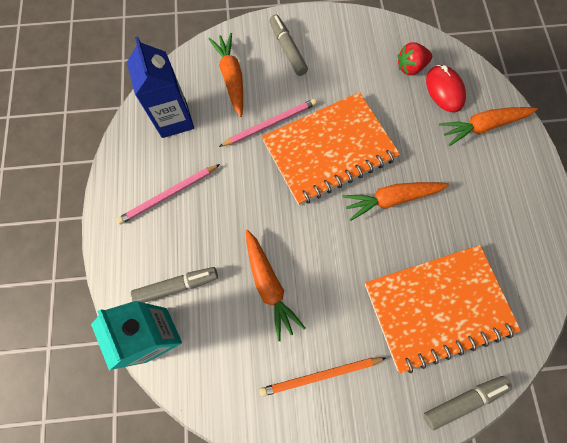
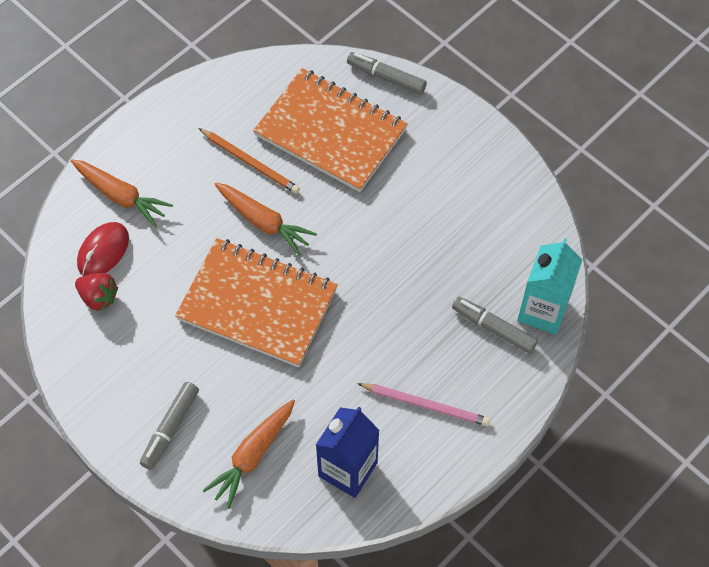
camera: 130 degrees left, 10 degrees down
pink pencil [219,99,317,147] -> none
orange carrot [246,230,305,341] -> none
orange pencil [260,357,386,397] -> orange pencil moved to [198,128,300,194]

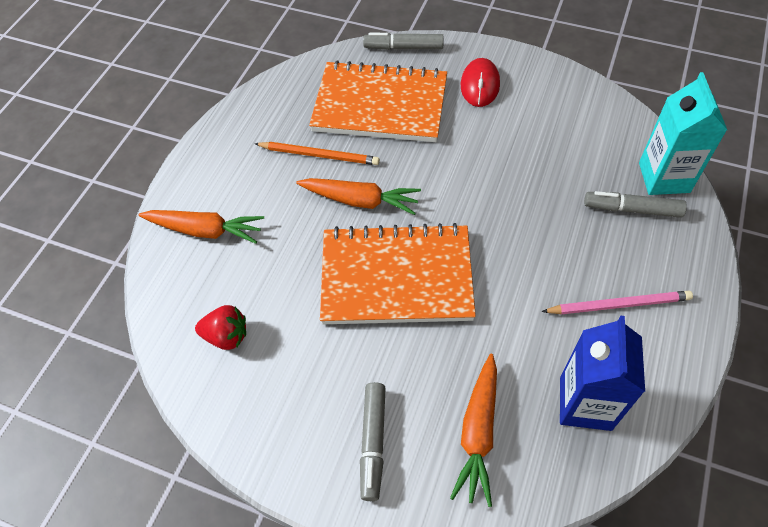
camera: 20 degrees left, 5 degrees down
red mouse [77,222,129,276] -> red mouse moved to [461,58,500,107]

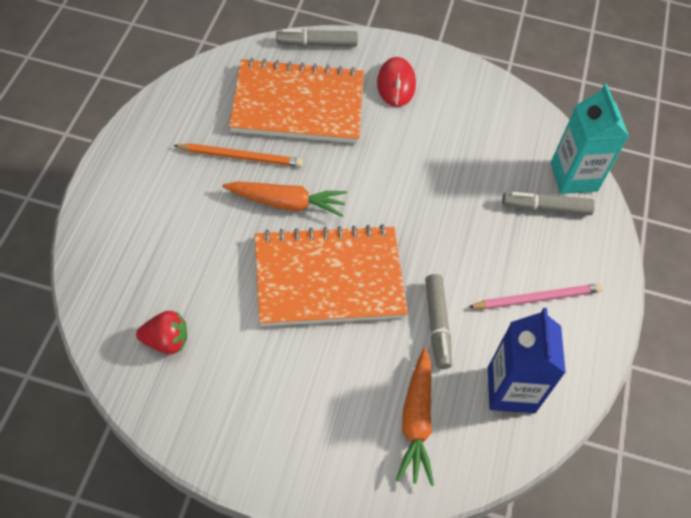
camera: 15 degrees left, 0 degrees up
orange carrot [138,210,264,244] -> none
grey marker [360,382,386,501] -> grey marker moved to [425,274,452,369]

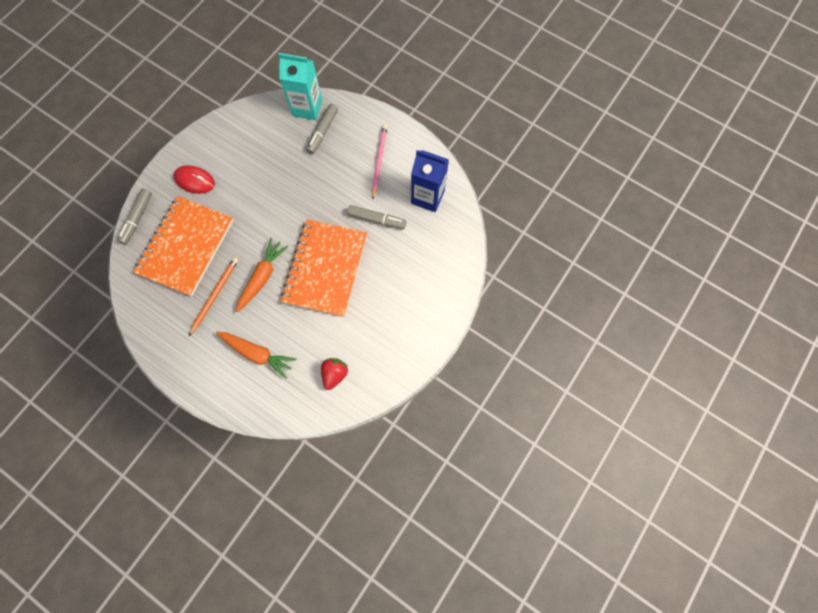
camera: 65 degrees left, 15 degrees up
orange carrot [396,348,434,486] -> orange carrot moved to [216,332,296,379]

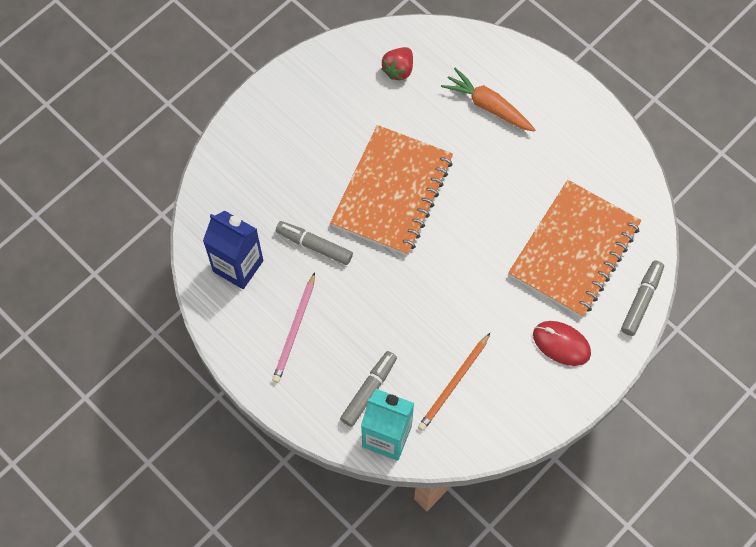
camera: 170 degrees left, 5 degrees down
orange pencil [189,257,238,336] -> orange pencil moved to [418,333,490,431]
orange carrot [236,238,289,312] -> none

